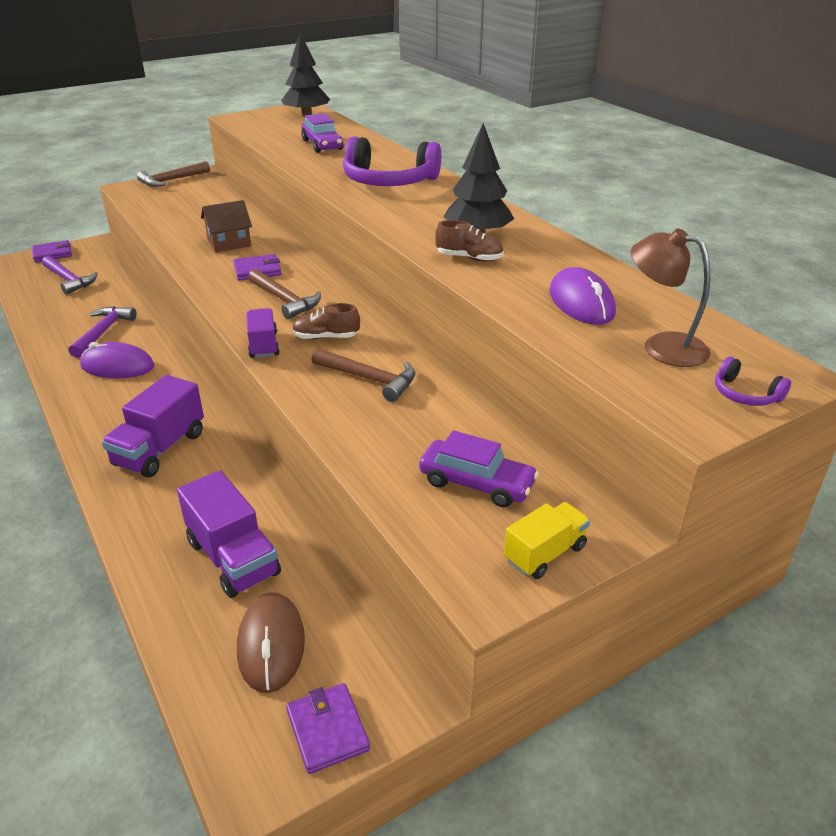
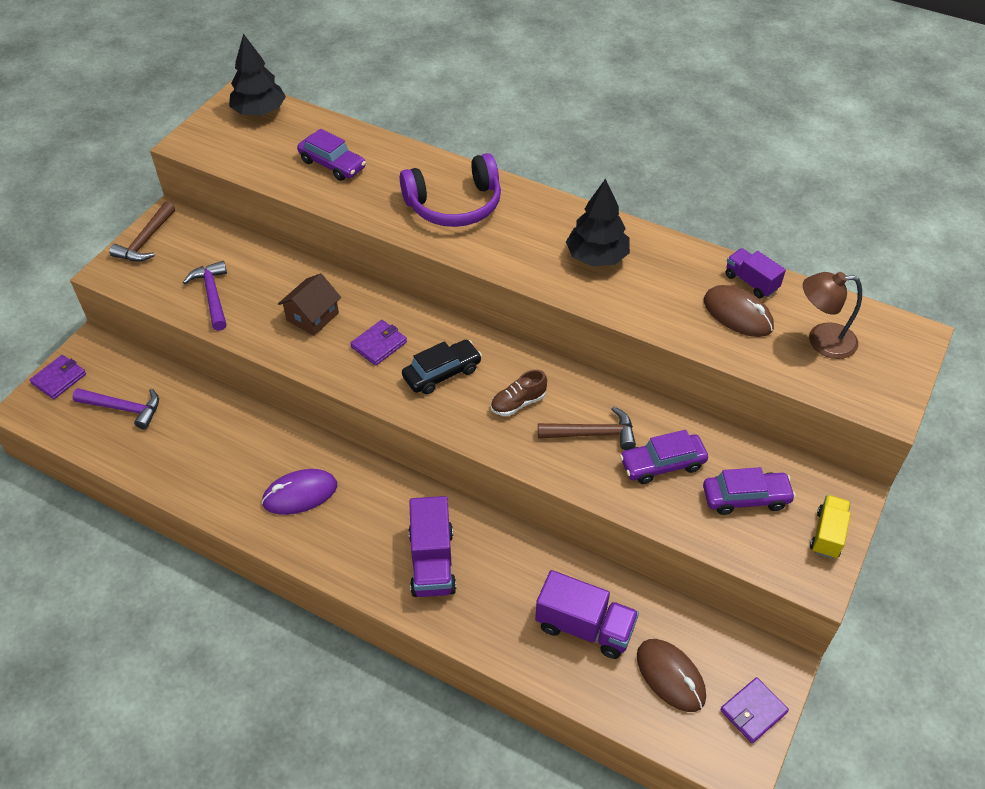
camera: 30 degrees left, 15 degrees up
purple hammer [68,306,137,358] -> purple hammer moved to [183,261,227,331]
purple truck [246,308,280,358] -> purple truck moved to [725,248,786,298]
brown hammer [248,269,321,319] -> black car [402,340,482,394]
purple wallet [286,683,370,774] -> purple wallet turned 75 degrees counterclockwise [720,677,789,743]
brown shoe [435,220,504,262] -> none
purple mouse [550,267,616,325] -> brown mouse [704,285,774,337]
purple headphones [715,357,791,406] -> none
none -> purple car [620,430,708,484]

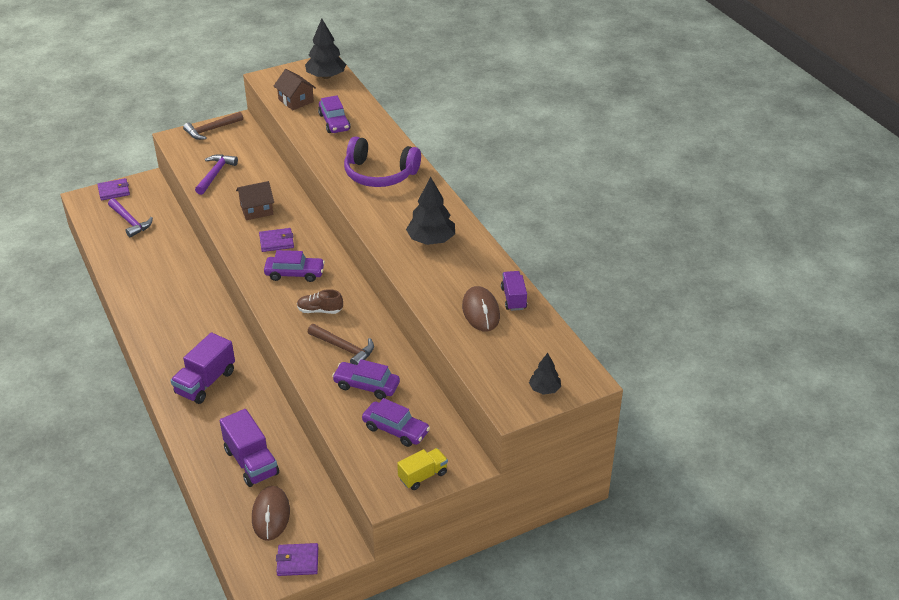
camera: 35 degrees right, 10 degrees down
purple mouse [262,469,337,515] -> none
black car [402,340,482,394] -> purple car [264,250,325,282]
brown lamp [803,272,862,359] -> none
none -> brown house [274,69,316,110]
none -> black tree [529,353,561,395]

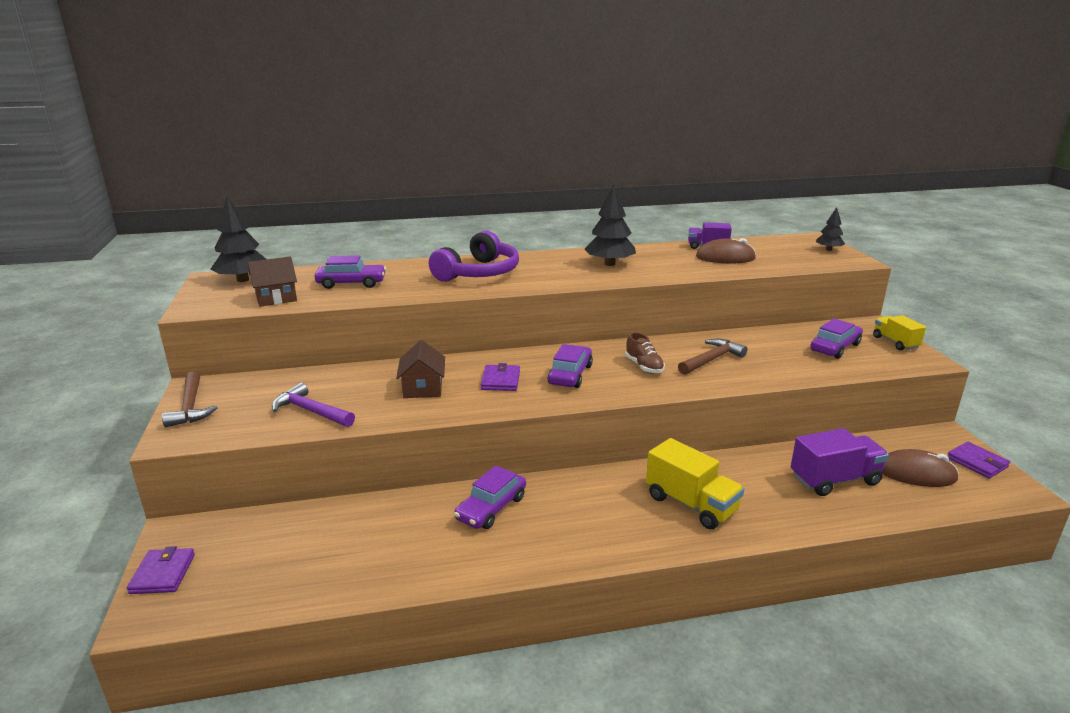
camera: 75 degrees left, 15 degrees down
purple hammer [108,198,153,238] -> none
purple truck [170,332,235,404] -> yellow truck [646,438,744,529]
purple wallet [276,543,318,576] -> purple wallet turned 45 degrees counterclockwise [947,442,1010,478]
brown shoe [297,289,343,314] -> brown shoe turned 45 degrees counterclockwise [625,332,665,374]
purple car [332,359,400,400] -> purple car moved to [454,466,526,529]

